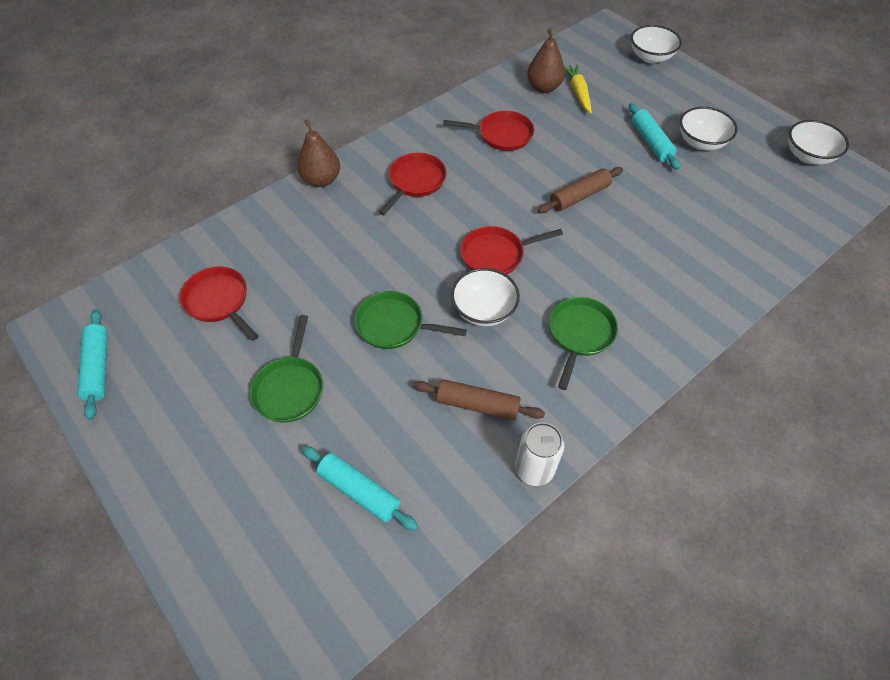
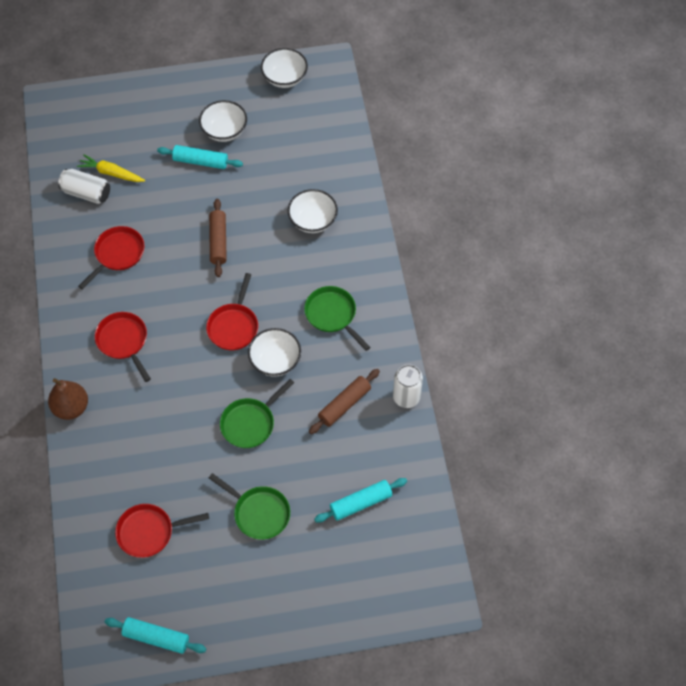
camera: 60 degrees left, 5 degrees up
brown pear [527,28,565,93] -> white can [58,169,110,204]
white bowl [631,25,682,64] -> white bowl moved to [288,189,338,233]

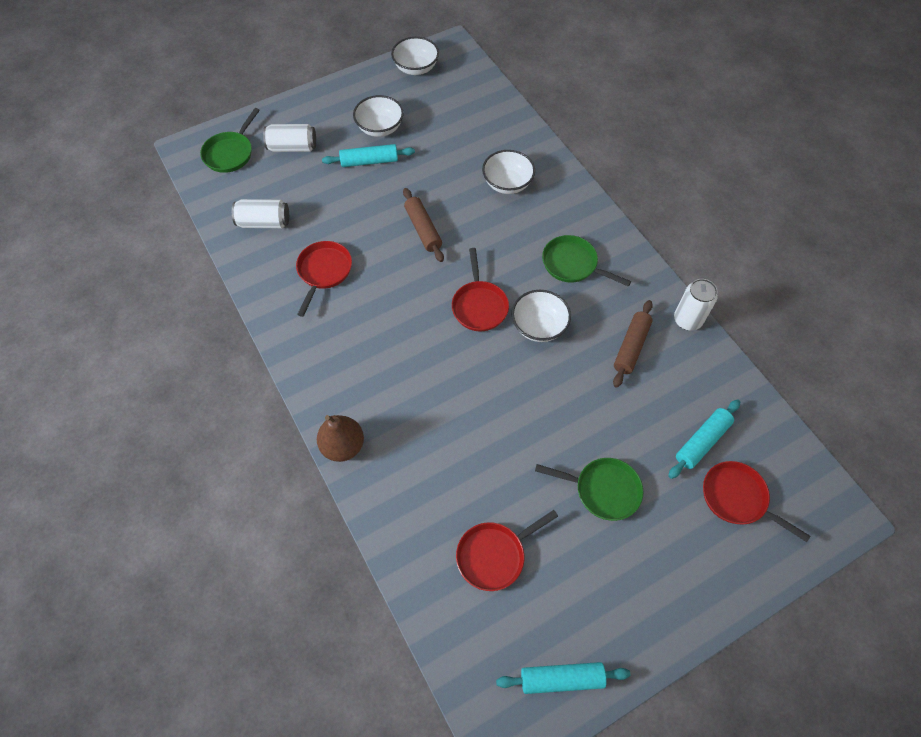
camera: 20 degrees left, 0 degrees up
yellow carrot [77,154,145,182] -> none
red pan [95,312,151,382] -> red pan moved to [703,461,810,542]
green pan [220,379,294,448] -> green pan moved to [200,108,260,173]
none -> white can [263,124,316,152]

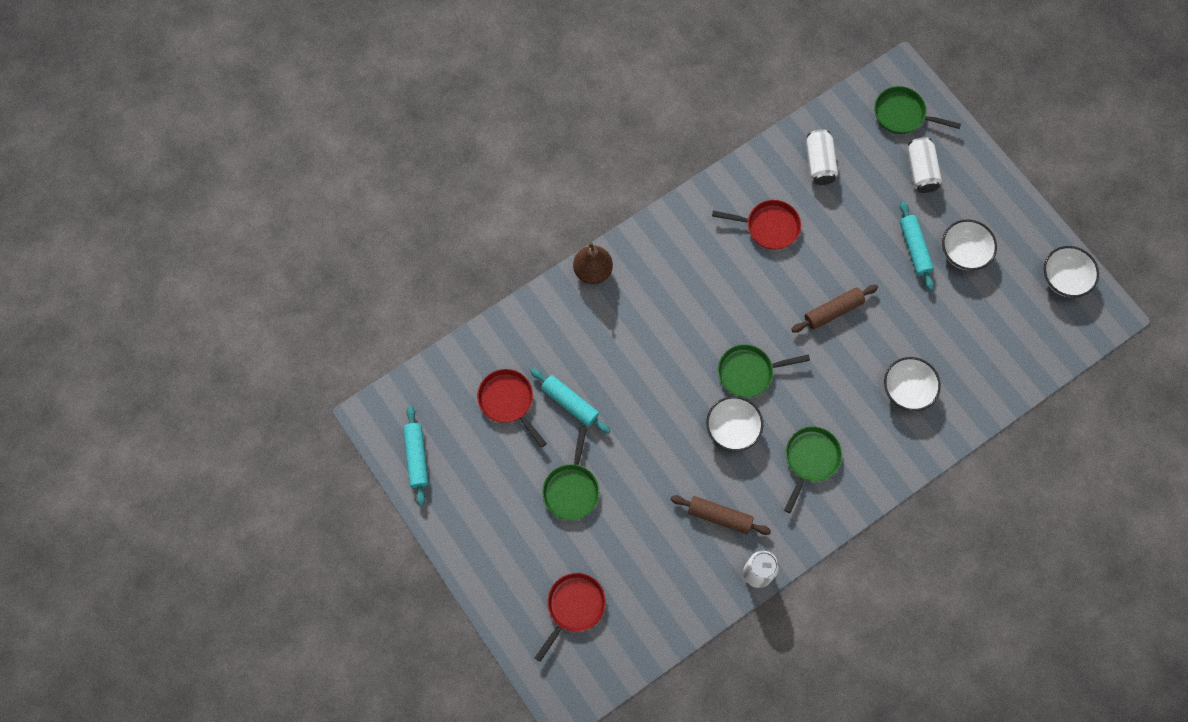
camera: 85 degrees right, 10 degrees up
red pan [452,248,509,331] -> green pan [718,344,810,397]
turquoise rolling pin [668,399,740,479] -> turquoise rolling pin moved to [530,368,610,434]

